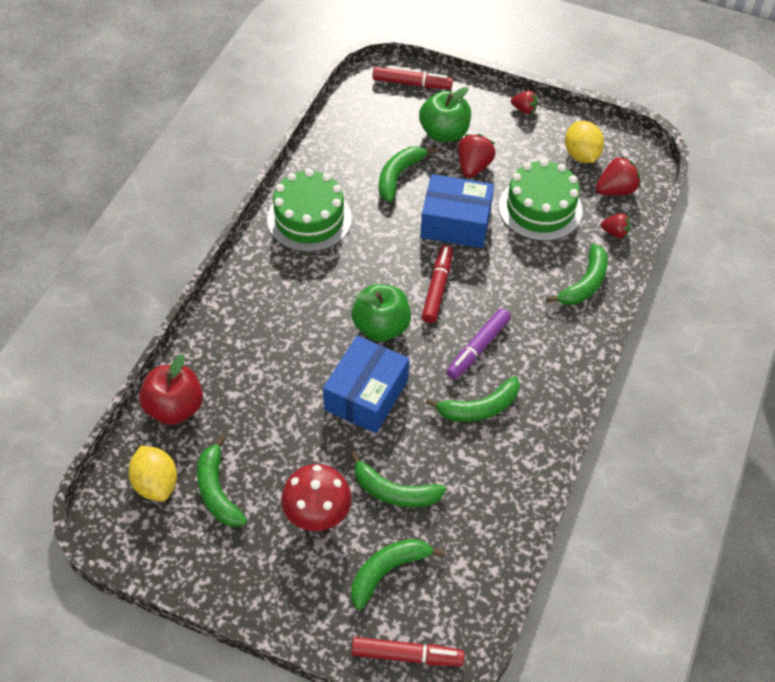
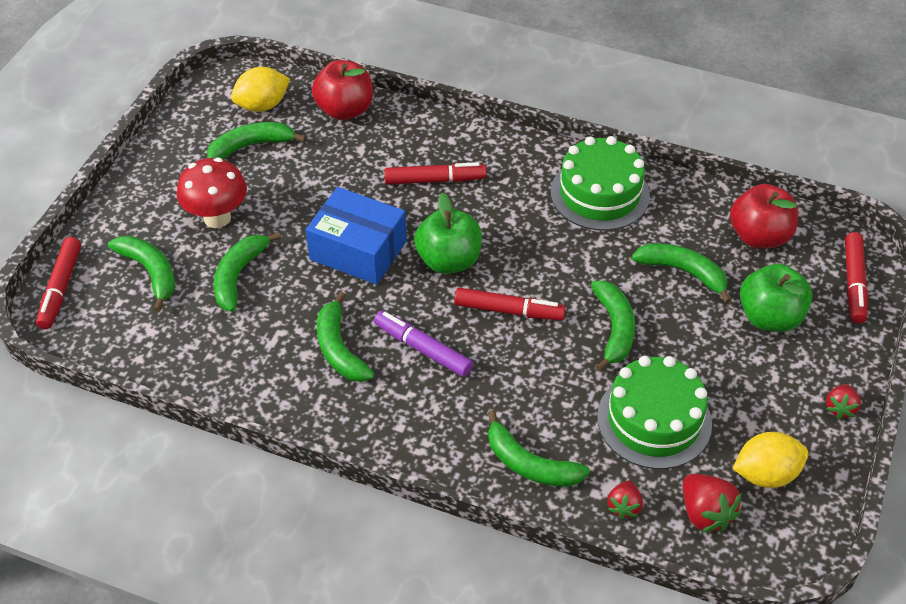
camera: 90 degrees right, 5 degrees down
blue box [420,174,494,248] -> green banana [591,281,635,372]
red strawberry [458,134,496,178] -> none
none -> red marker [384,162,487,185]
none -> red apple [730,184,798,249]

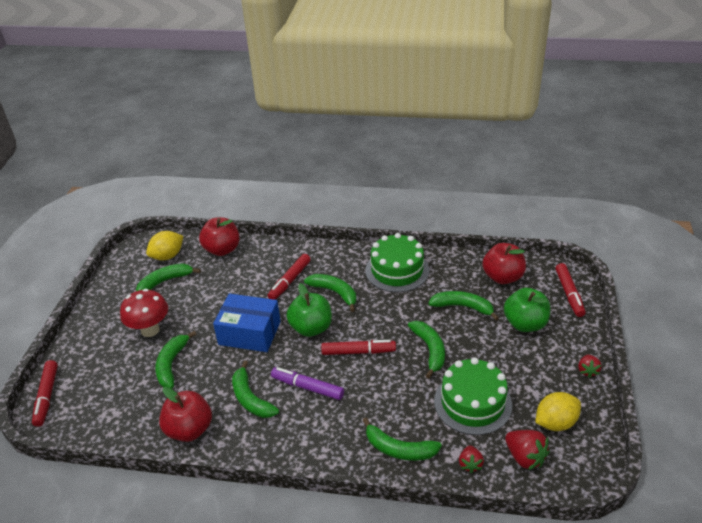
camera: 10 degrees left, 10 degrees down
green banana [108,235,175,312] -> green banana moved to [304,274,356,312]
red marker [384,162,487,185] -> red marker turned 135 degrees clockwise [268,254,311,300]
none -> red apple [159,387,212,442]

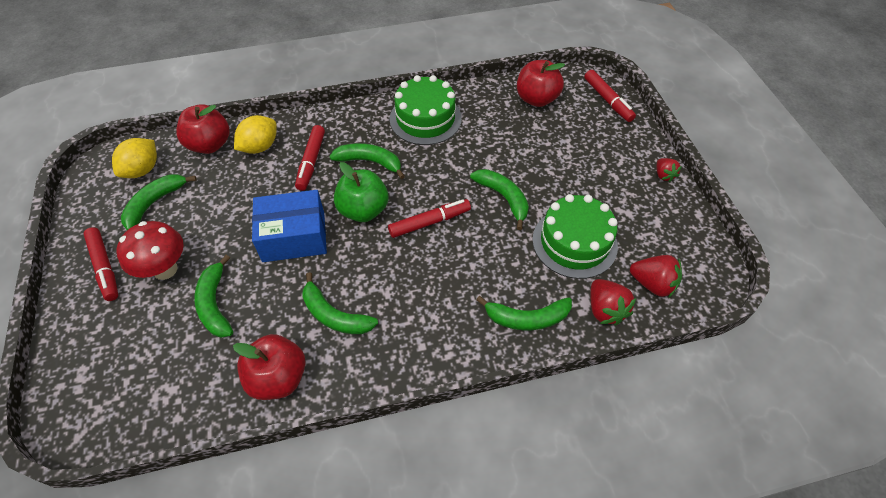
camera: 25 degrees left, 15 degrees up
red marker [32,360,58,427] -> red marker moved to [84,227,118,301]
purple marker [271,367,344,400] -> none
green banana [428,291,499,321] -> none
red strawberry [459,446,484,473] -> red strawberry [590,279,636,326], size x1.58
green apple [504,288,550,332] -> none
yellow lemon [535,392,581,431] -> yellow lemon moved to [234,115,277,154]

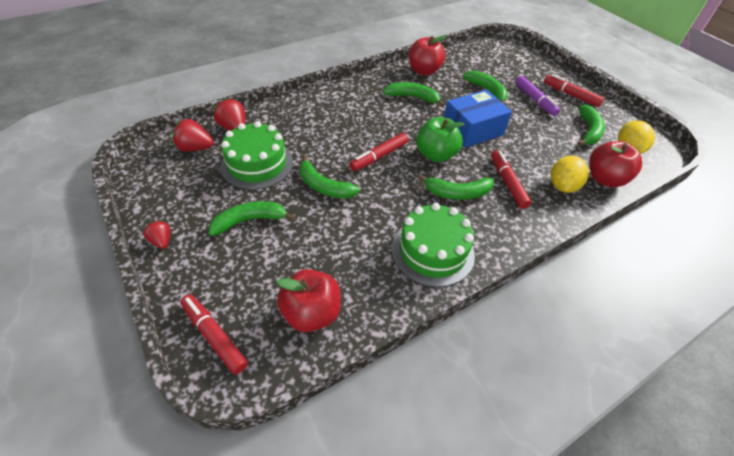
camera: 160 degrees right, 5 degrees down
red mushroom [116,221,183,280] -> purple marker [515,76,560,116]
green banana [476,296,572,330] -> green banana moved to [209,201,295,236]

